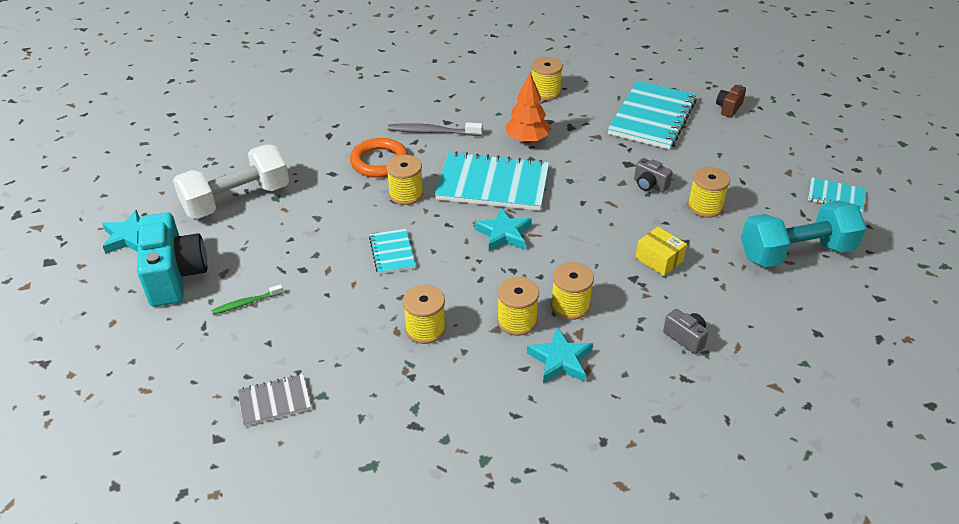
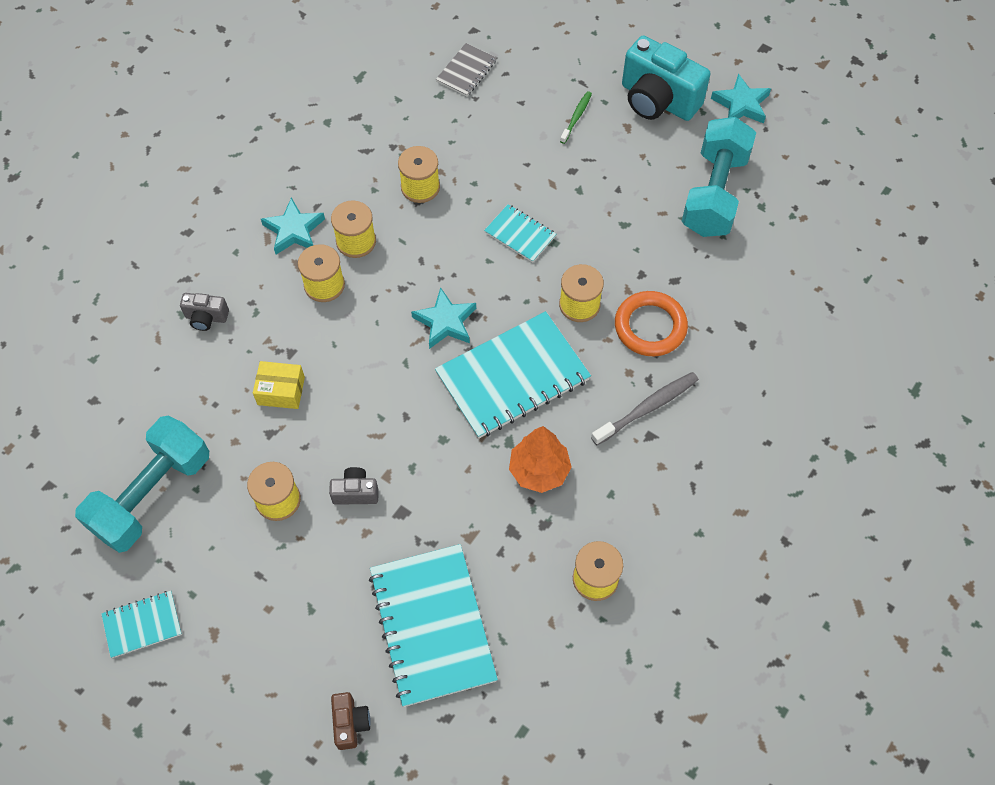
camera: 140 degrees right, 20 degrees up
white dumbbell [173,144,289,219] -> turquoise dumbbell [682,117,756,237]

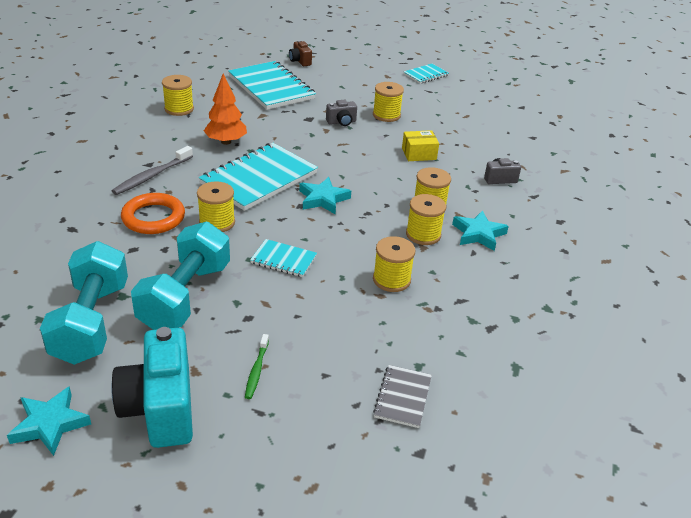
camera: 160 degrees right, 25 degrees down
turquoise dumbbell [75,416,209,553] -> turquoise dumbbell moved to [131,222,230,330]
turquoise camera [622,35,711,121] -> turquoise camera turned 120 degrees counterclockwise [111,327,193,448]

